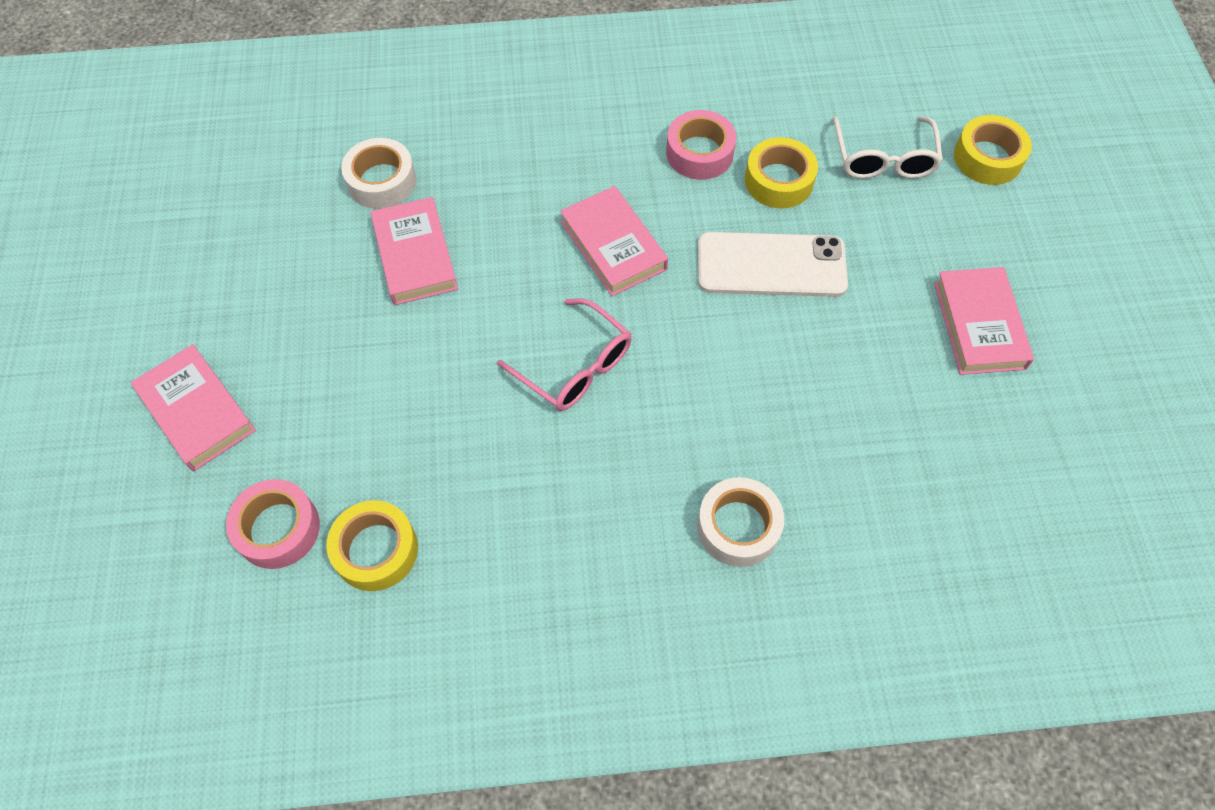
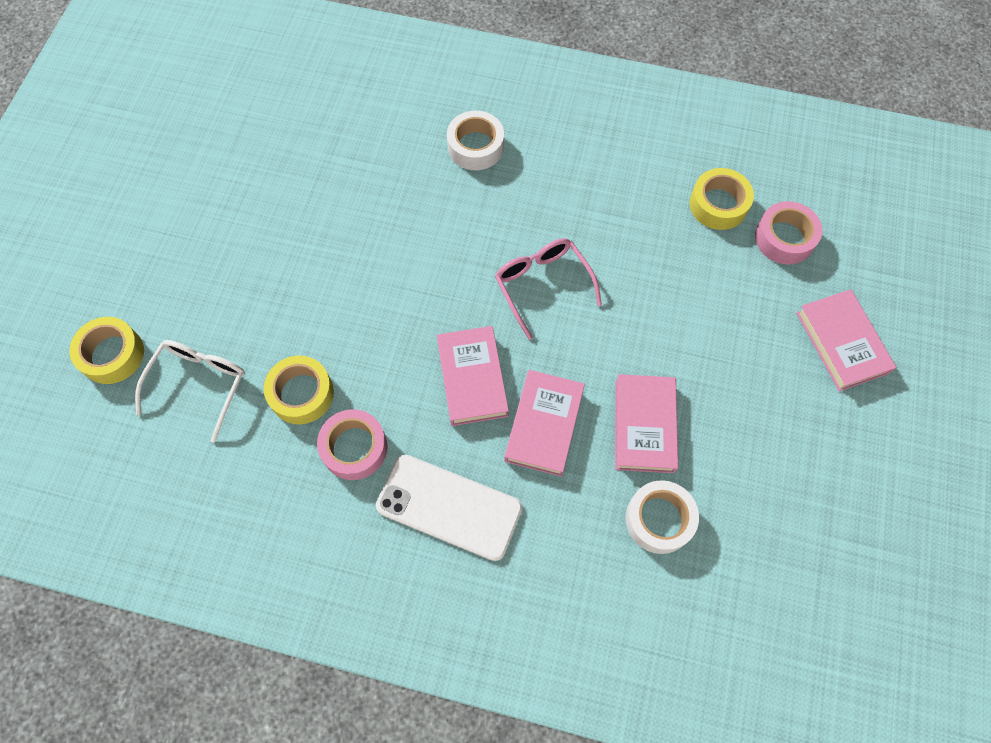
camera: 160 degrees left, 5 degrees up
white phone [698,232,848,297] -> white phone moved to [376,455,522,561]
pink book [934,267,1034,375] -> pink book moved to [504,370,585,477]

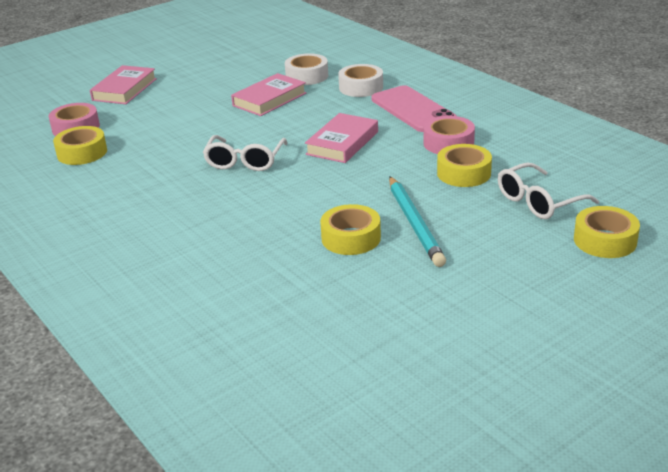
camera: 140 degrees left, 35 degrees down
white phone [376,455,522,561] -> pink phone [371,85,457,132]
white tape [447,111,504,170] -> white tape moved to [338,64,383,97]
pink glasses [495,238,602,340] -> white glasses [203,135,288,171]
pink book [504,370,585,477] -> none
none -> yellow tape [320,204,381,255]
none -> turquoise pencil [389,177,446,267]

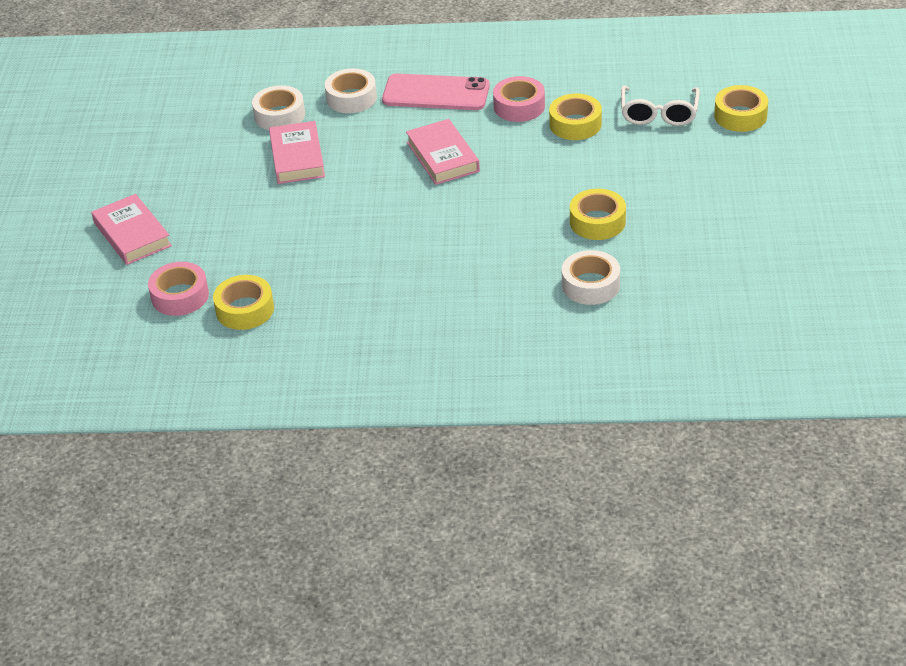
camera: 50 degrees left, 10 degrees up
white glasses [203,135,288,171] -> none
turquoise pencil [389,177,446,267] -> none
none -> white tape [562,250,620,305]

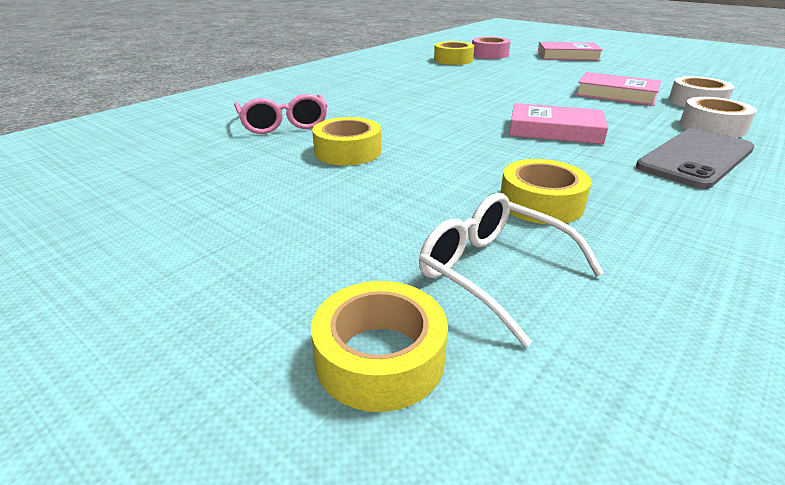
camera: 125 degrees right, 10 degrees down
pink phone [382,73,490,110] -> grey phone [636,128,754,189]
pink tape [493,76,545,122] -> none
white tape [562,250,620,305] -> pink glasses [234,94,327,134]

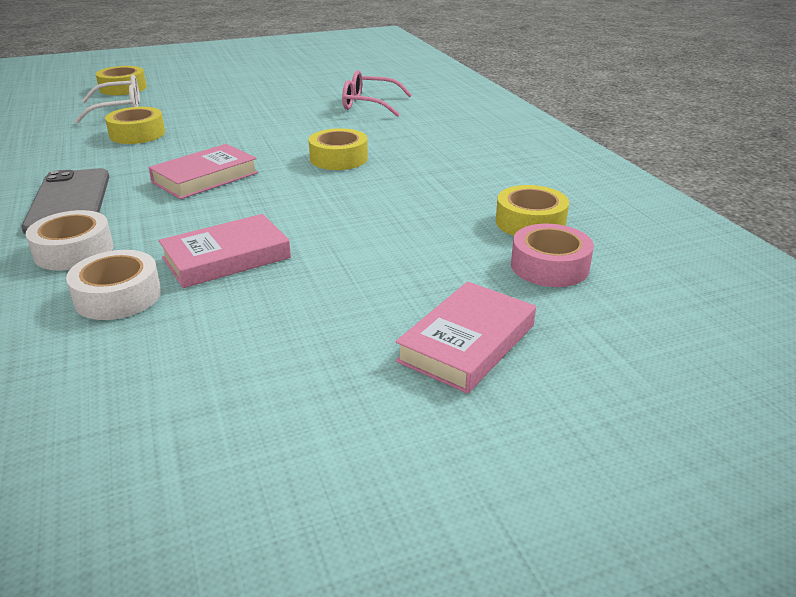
camera: 120 degrees right, 0 degrees up
yellow tape [312,117,381,166] -> yellow tape moved to [309,128,368,170]

